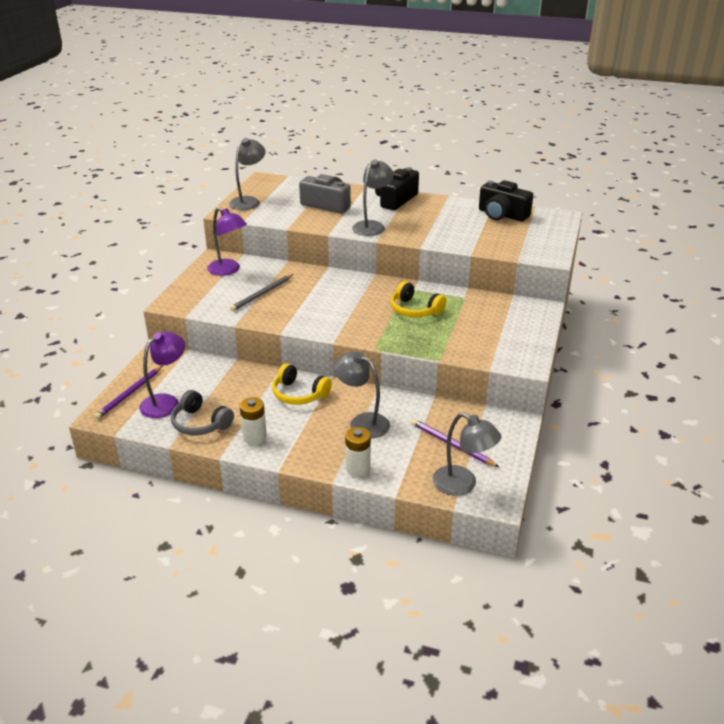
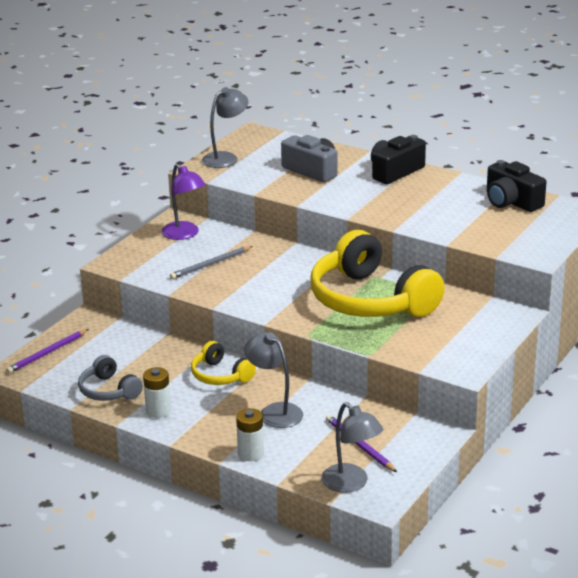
camera: 15 degrees right, 5 degrees down
purple lamp [139,332,185,418] -> none
grey lamp [352,159,394,236] -> none
yellow headphones [391,281,446,317] -> yellow headphones [311,230,445,317], size x2.11

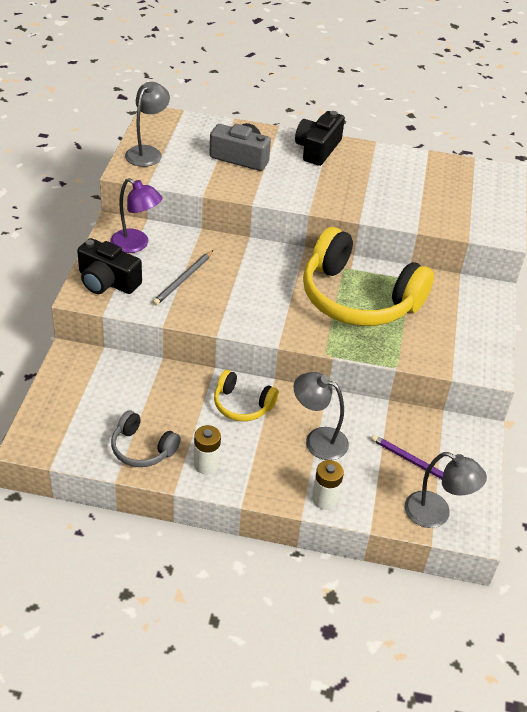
camera: 25 degrees left, 15 degrees up
purple pencil [6,329,89,374] -> none
black camera [487,160,546,212] -> black camera moved to [77,238,142,294]

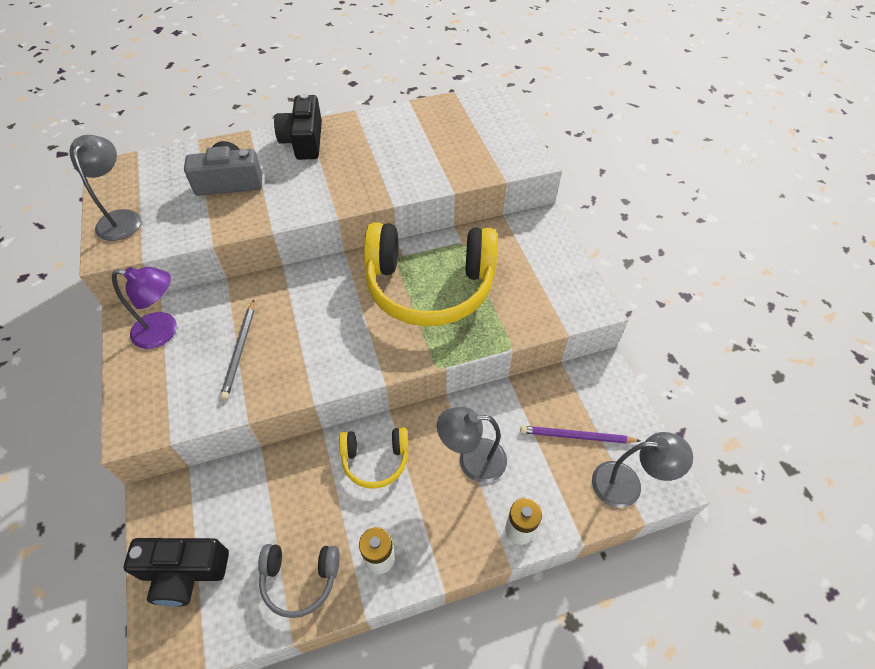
camera: 25 degrees left, 10 degrees up
black camera [77,238,142,294] -> black camera moved to [124,538,229,607]

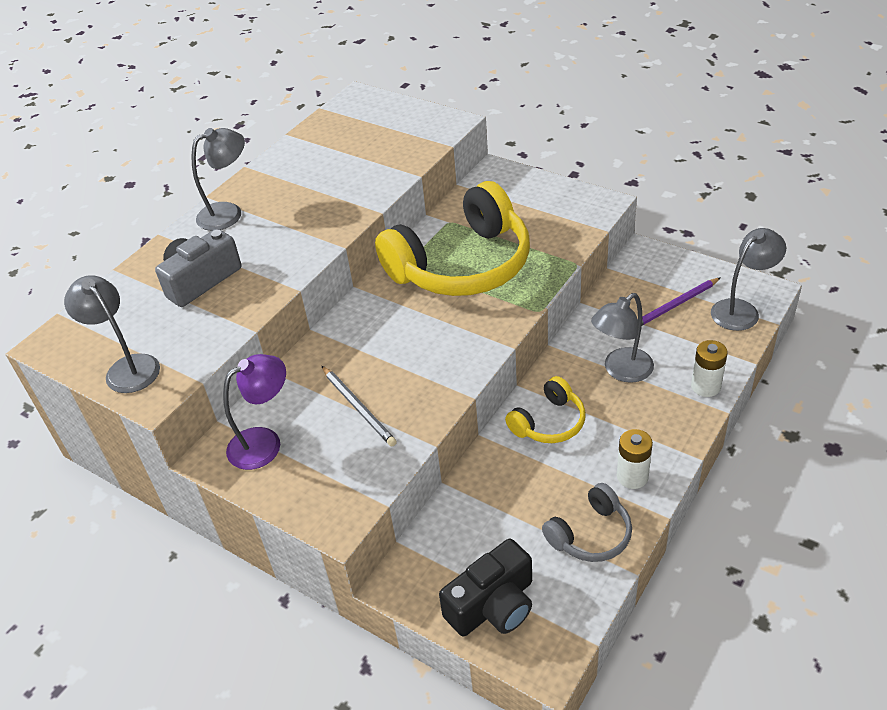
camera: 35 degrees left, 10 degrees down
black camera [274,93,322,160] -> grey lamp [191,128,245,231]

